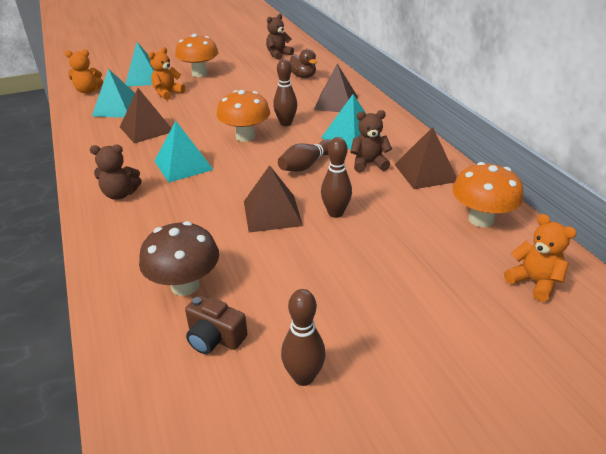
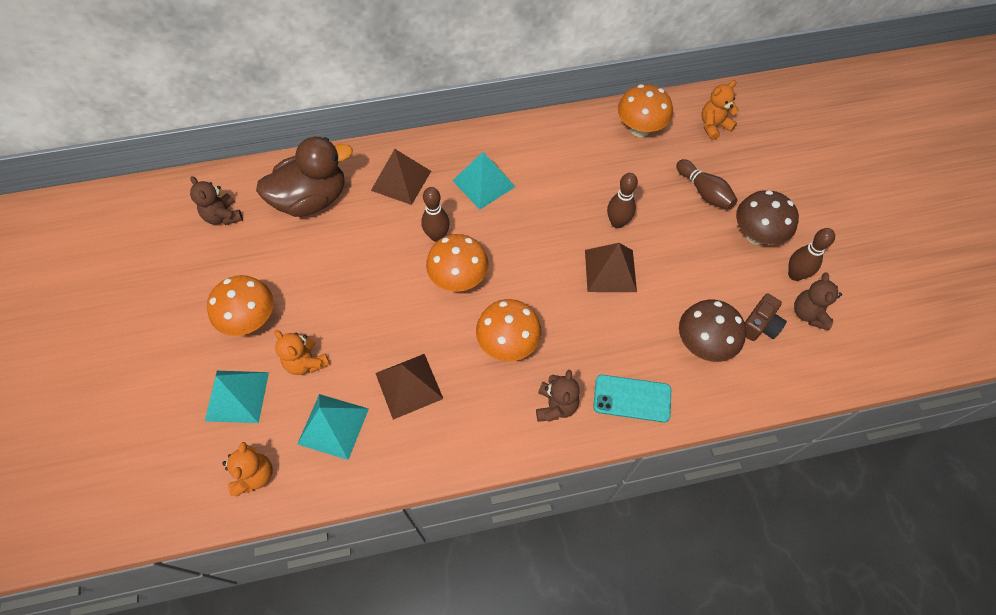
camera: 80 degrees left, 25 degrees up
turquoise pyramid [154,121,214,183] -> orange mushroom [476,299,542,361]
brown bowling pin [278,139,331,172] -> brown bowling pin moved to [676,159,738,210]
brown duck [290,49,317,78] -> brown duck [256,137,352,217], size x1.89
brown teddy bear [350,110,392,173] -> brown teddy bear moved to [794,272,842,330]
brown pyramid [394,127,457,189] -> none
none -> turquoise phone [593,375,671,422]
none -> brown mushroom [736,190,799,245]

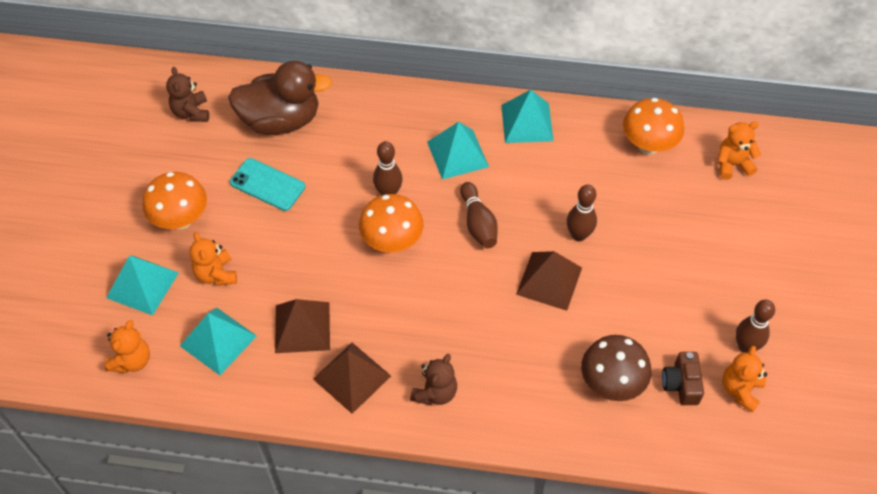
camera: 20 degrees right, 5 degrees down
brown pyramid [371,149,431,205] -> brown pyramid moved to [313,343,391,414]
orange mushroom [476,299,542,361] -> none
turquoise phone [593,375,671,422] -> turquoise phone moved to [230,158,305,211]
brown bowling pin [676,159,738,210] -> brown bowling pin moved to [460,182,498,248]
brown mushroom [736,190,799,245] -> none
brown camera [745,293,787,341] -> brown camera turned 120 degrees clockwise [662,352,704,405]
brown teddy bear [794,272,842,330] -> orange teddy bear [722,346,767,413]
none -> turquoise pyramid [501,90,554,143]

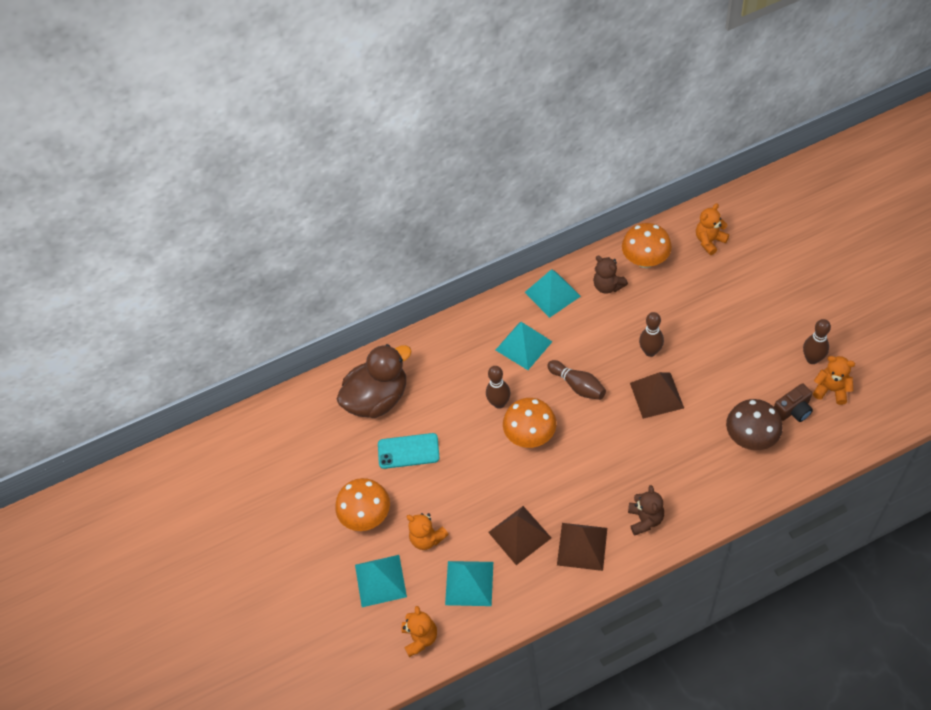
camera: 25 degrees left, 0 degrees up
brown teddy bear [166,67,209,122] -> brown teddy bear moved to [593,256,628,294]
brown camera [662,352,704,405] -> brown camera turned 90 degrees counterclockwise [774,383,813,422]
orange teddy bear [722,346,767,413] -> orange teddy bear turned 120 degrees clockwise [813,356,855,405]

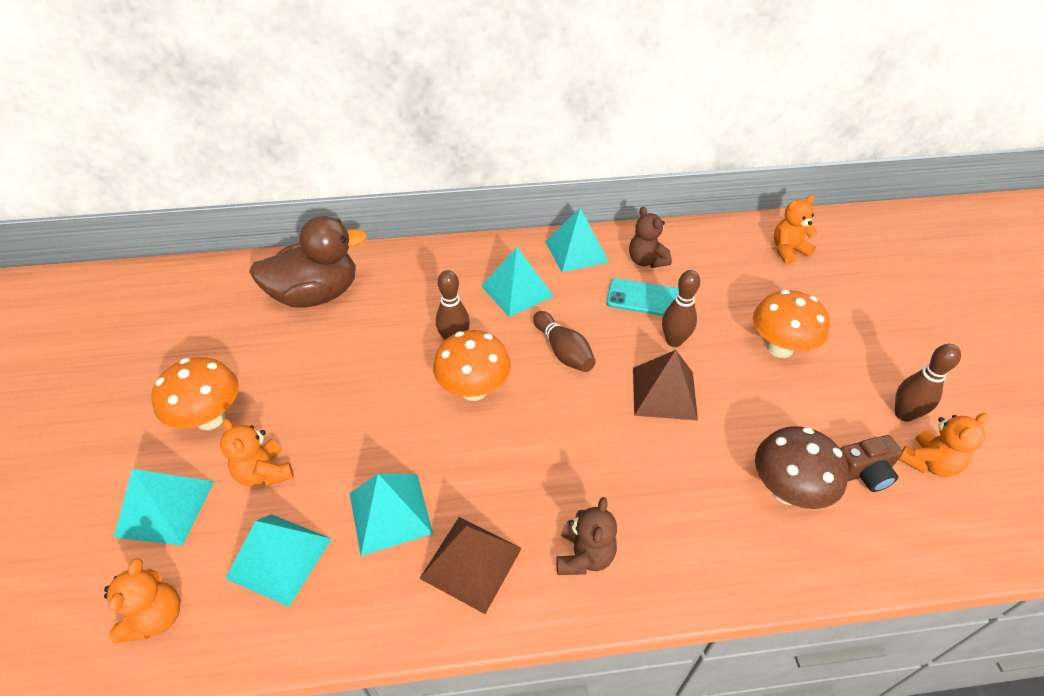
camera: 10 degrees right, 10 degrees down
turquoise phone [378,433,439,469] -> turquoise phone moved to [606,278,679,316]
brown pyramid [488,506,551,565] -> turquoise pyramid [349,474,433,556]
orange mushroom [622,223,672,268] -> orange mushroom moved to [753,290,830,358]
orange teddy bear [813,356,855,405] -> orange teddy bear turned 105 degrees clockwise [899,413,988,477]

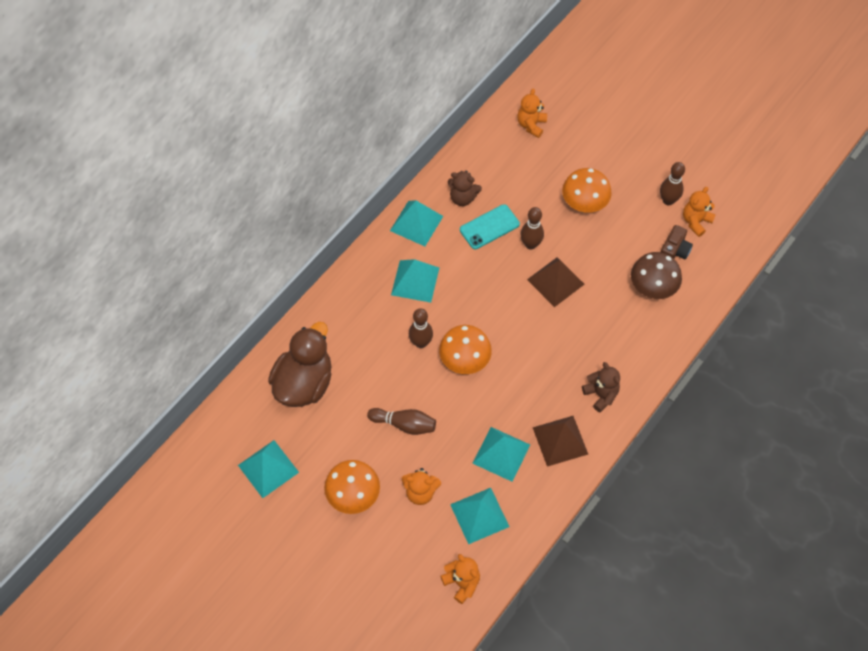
camera: 45 degrees left, 15 degrees up
turquoise pyramid [114,469,214,546] -> turquoise pyramid moved to [238,440,299,498]
brown bowling pin [533,311,596,372] -> brown bowling pin moved to [367,408,436,435]
orange teddy bear [899,413,988,477] -> orange teddy bear turned 150 degrees counterclockwise [683,187,716,237]

